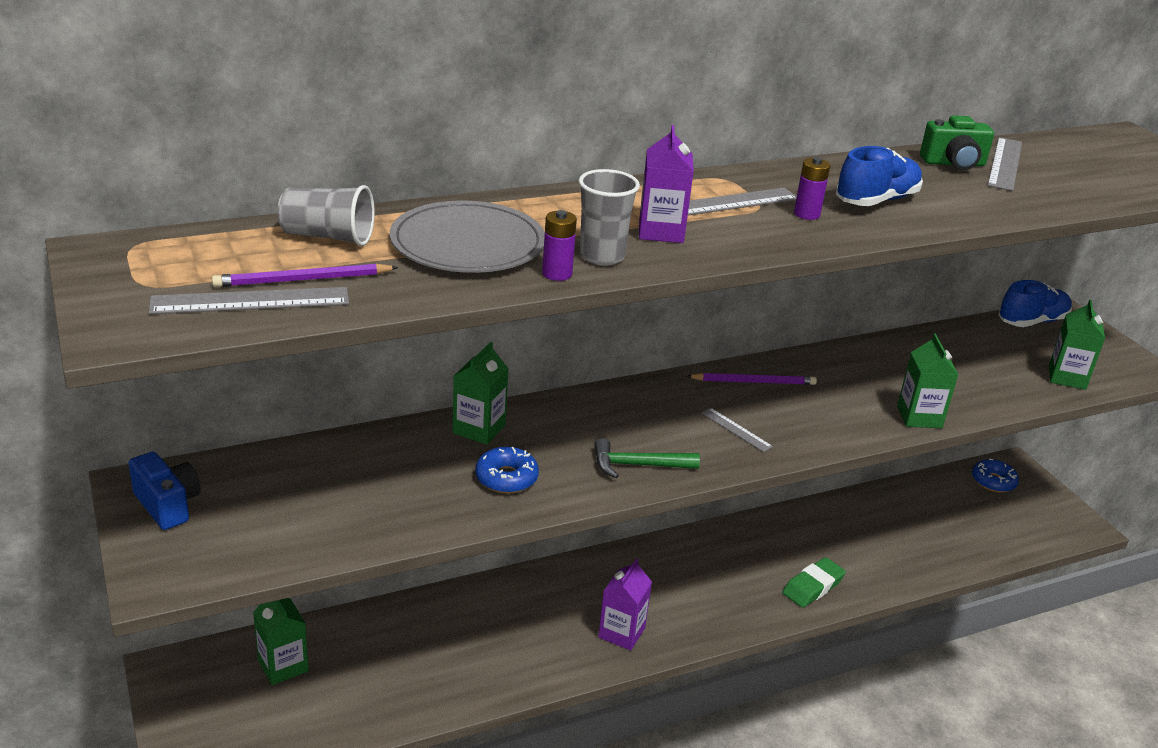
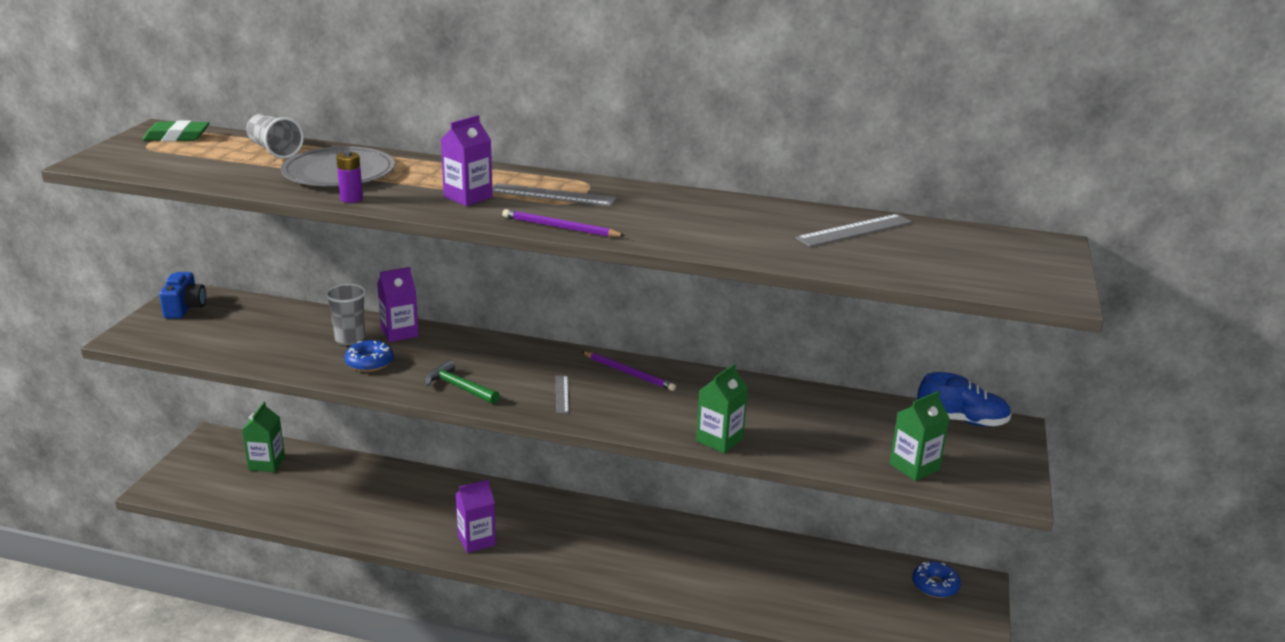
camera: 40 degrees right, 5 degrees down
grey ruler [148,287,349,314] -> none
purple pencil [212,263,398,287] -> purple pencil moved to [502,209,626,237]
green carton [453,342,509,445] -> purple carton [377,267,419,342]
grey cup [578,169,640,266] -> grey cup moved to [325,283,366,346]
green eraser [782,557,846,608] -> green eraser moved to [142,120,209,141]
purple battery [794,157,830,220] -> none
blue shoe [836,146,923,206] -> none
green camera [920,115,994,170] -> none

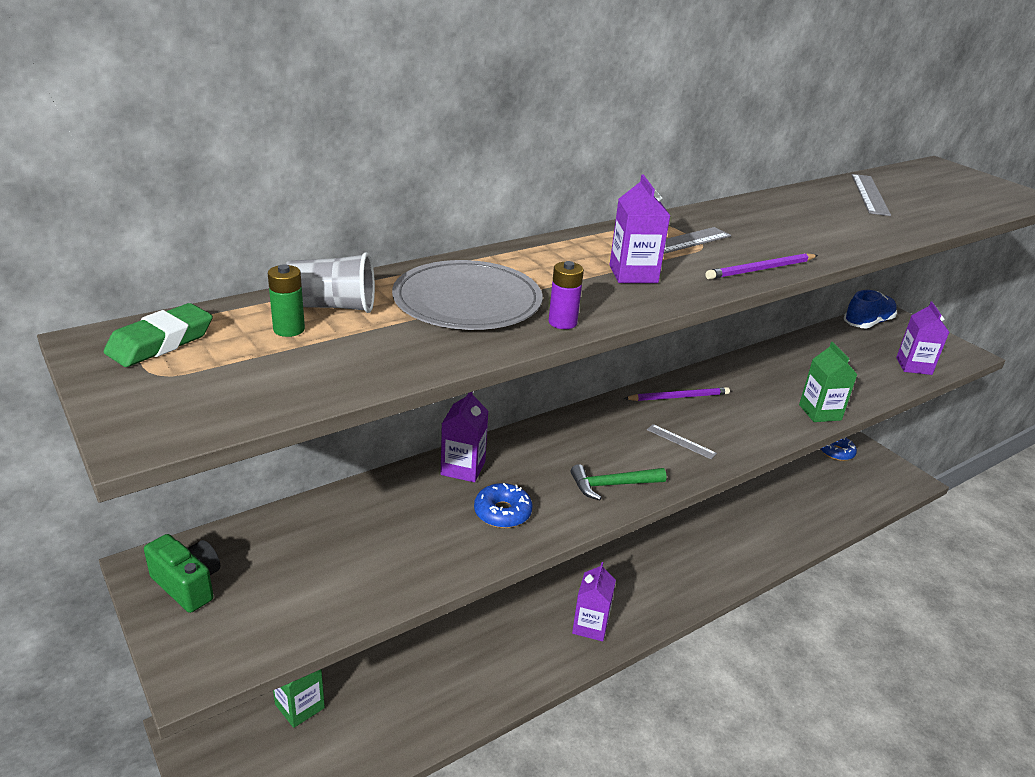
camera: 50 degrees left, 5 degrees up
blue camera [159,272,206,319] -> green camera [144,534,220,613]
grey cup [325,283,366,346] -> none
green carton [889,391,950,481] -> purple carton [896,302,949,375]
none -> green battery [268,264,305,337]

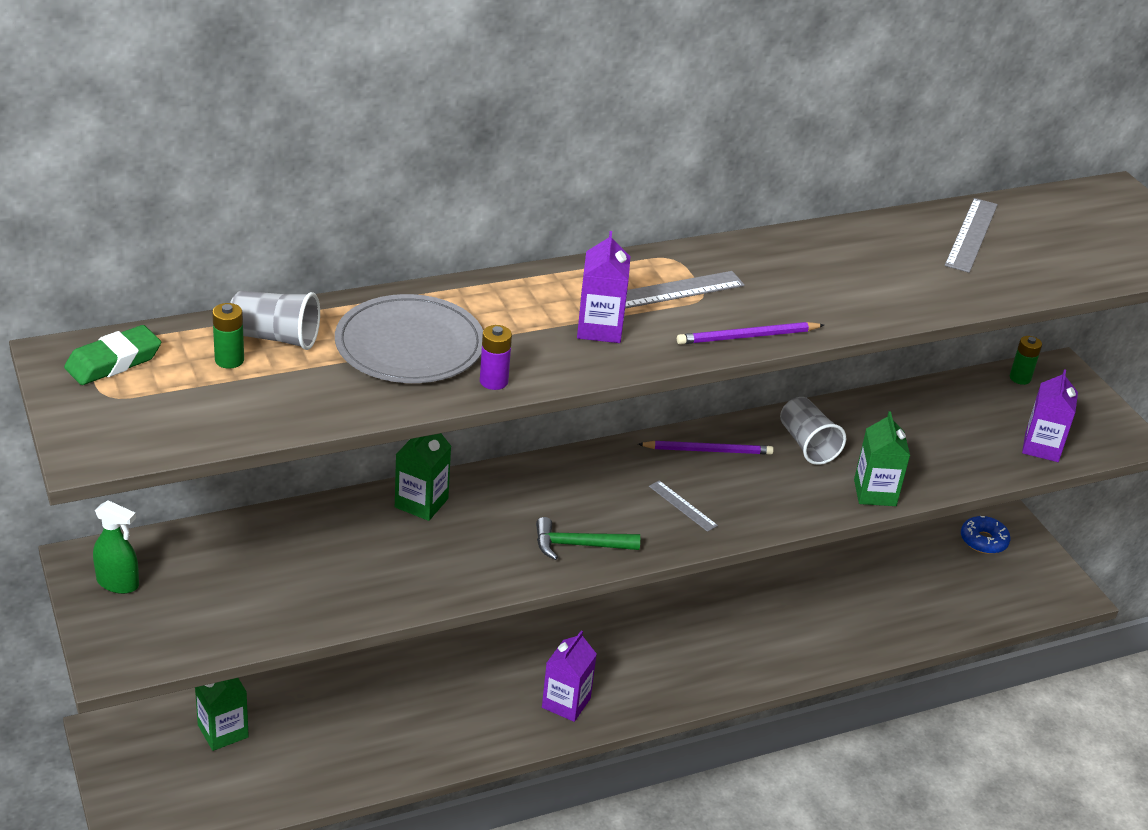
camera: 10 degrees right, 5 degrees up
green camera [144,534,220,613] -> green spray bottle [93,500,139,594]
purple carton [441,392,488,482] -> green carton [395,433,451,521]
blue donut [474,483,533,528] -> none
blue shoe [844,290,897,328] -> green battery [1010,336,1042,385]
none -> grey cup [780,397,846,465]

